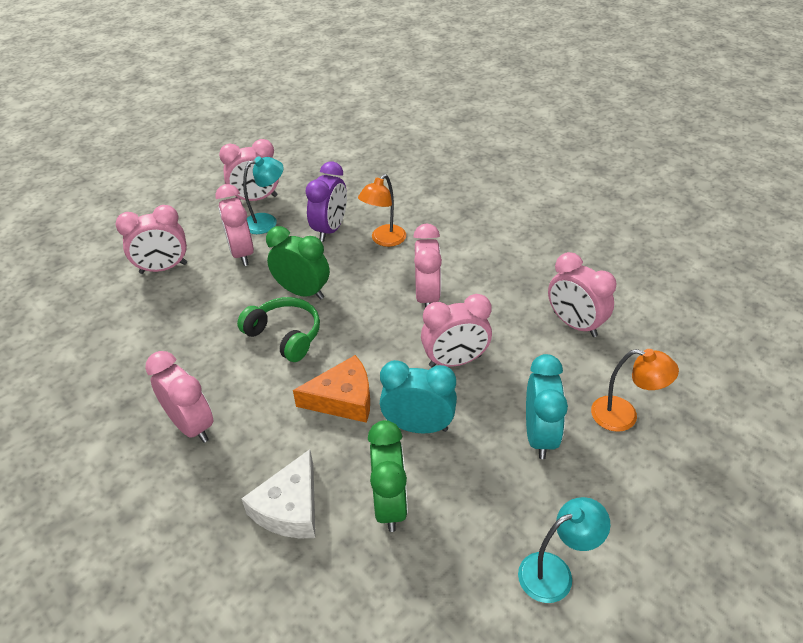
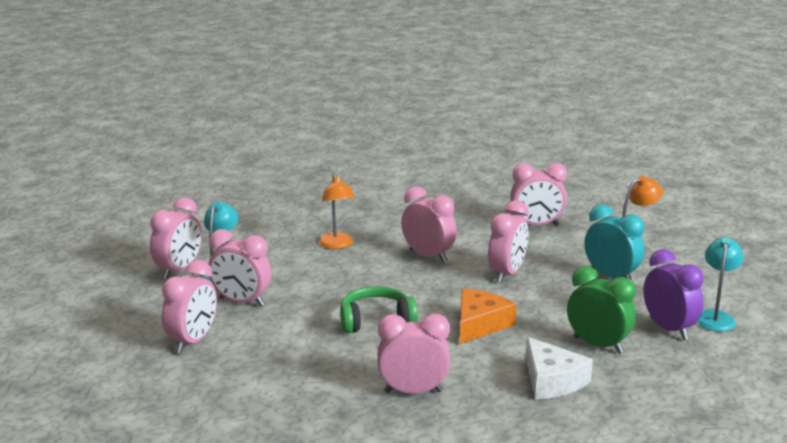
camera: 50 degrees left, 20 degrees down
green clock [266,226,330,300] -> none
purple clock [305,161,347,242] -> purple clock moved to [643,249,704,340]
turquoise clock [380,360,457,434] -> none

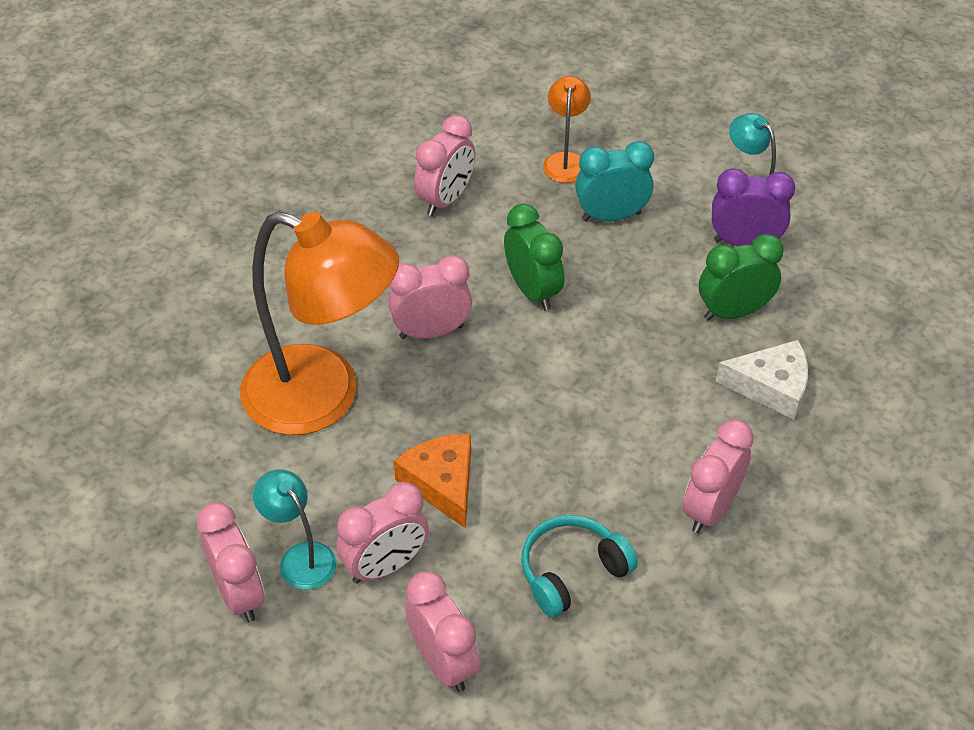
camera: 55 degrees left, 25 degrees up
orange lamp [318,174,356,249] -> orange lamp [240,211,399,435], size x2.27
green headphones [340,286,418,333] -> none
orange cheese [460,289,517,344] -> orange cheese moved to [394,434,471,528]
pink clock [488,200,528,283] -> green clock [504,204,564,310]
none -> turquoise headphones [521,515,638,618]

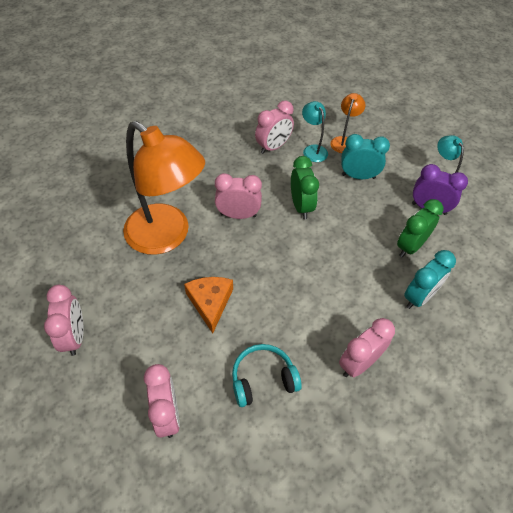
camera: 15 degrees right, 5 degrees up
turquoise lamp [253,469,336,590] -> turquoise lamp moved to [302,101,328,162]
pink clock [336,482,429,584] -> none
green clock [699,234,783,321] -> green clock turned 45 degrees counterclockwise [397,199,443,258]
white cheese [716,340,808,420] -> turquoise clock [404,250,456,309]

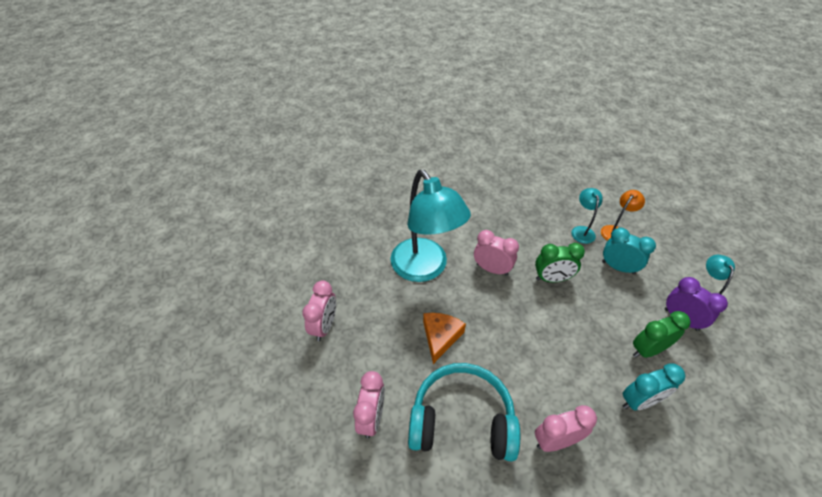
camera: 25 degrees right, 5 degrees down
orange lamp [123,121,205,255] -> turquoise lamp [390,170,471,282]
turquoise headphones [232,344,302,407] -> turquoise headphones [408,363,520,462], size x1.74
pink clock [255,101,294,154] -> none
green clock [291,156,319,219] -> green clock turned 75 degrees clockwise [535,243,585,282]

